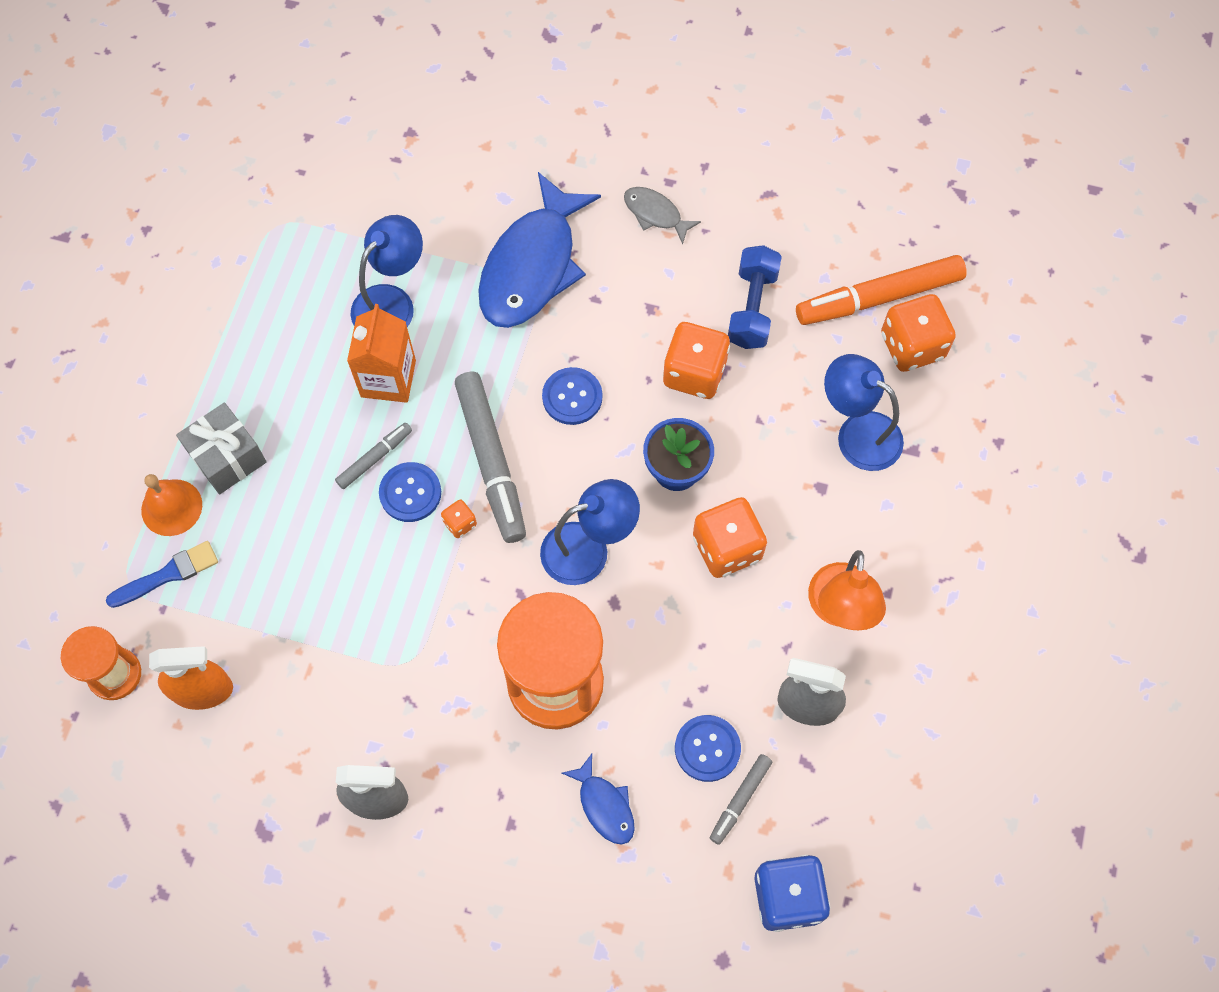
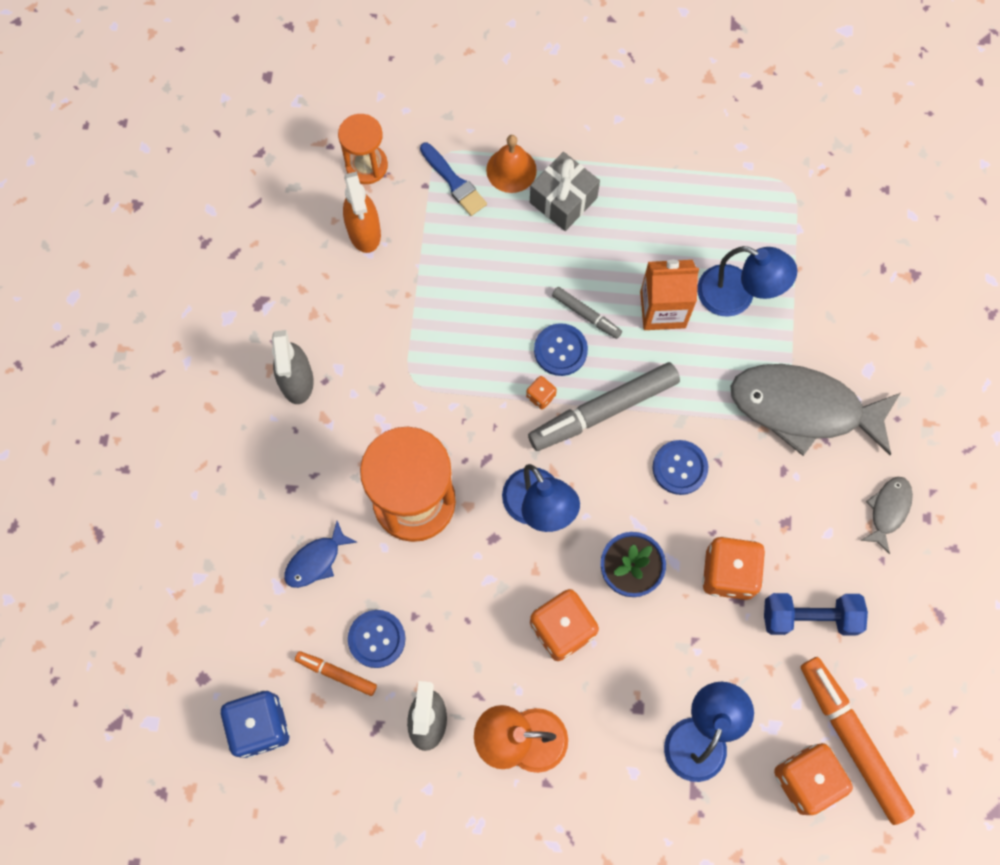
camera: 80 degrees right, 5 degrees up
blue fish [478,172,601,328] -> grey fish [730,364,900,456]
grey marker [710,754,772,845] -> orange marker [295,651,377,696]

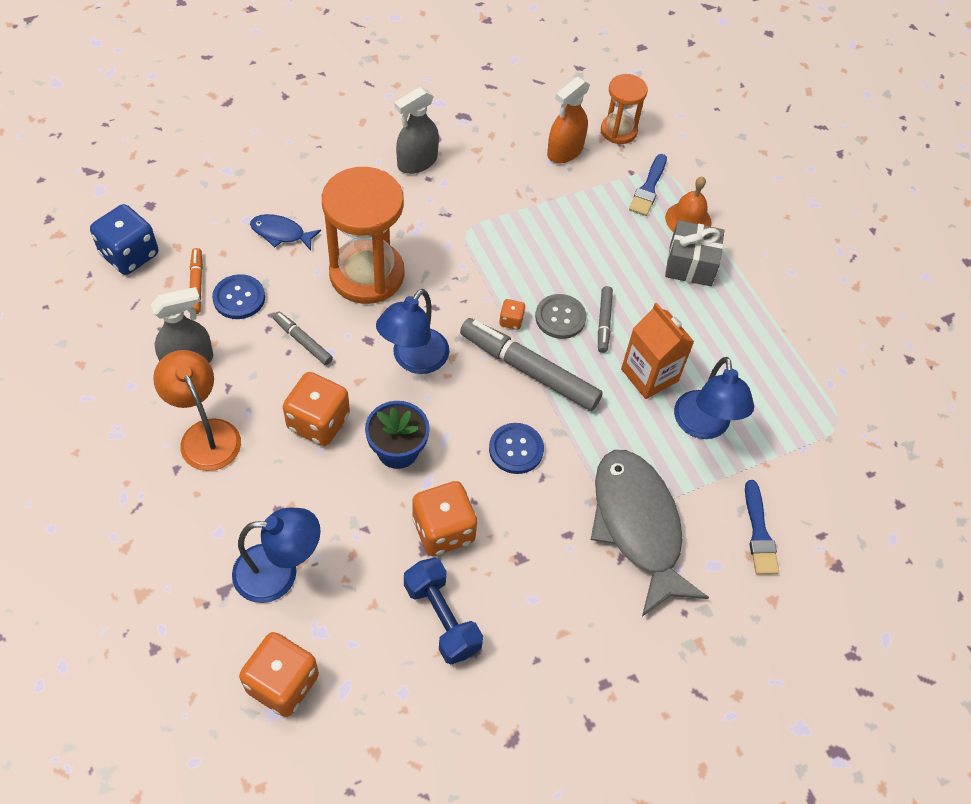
camera: 55 degrees right, 15 degrees down
blue button [534,323,588,376] -> grey button [535,294,587,339]
orange marker [800,657,915,825] -> none
grey fish [860,477,913,554] -> none
none -> grey marker [273,311,333,365]
none -> blue brush [745,480,779,575]

